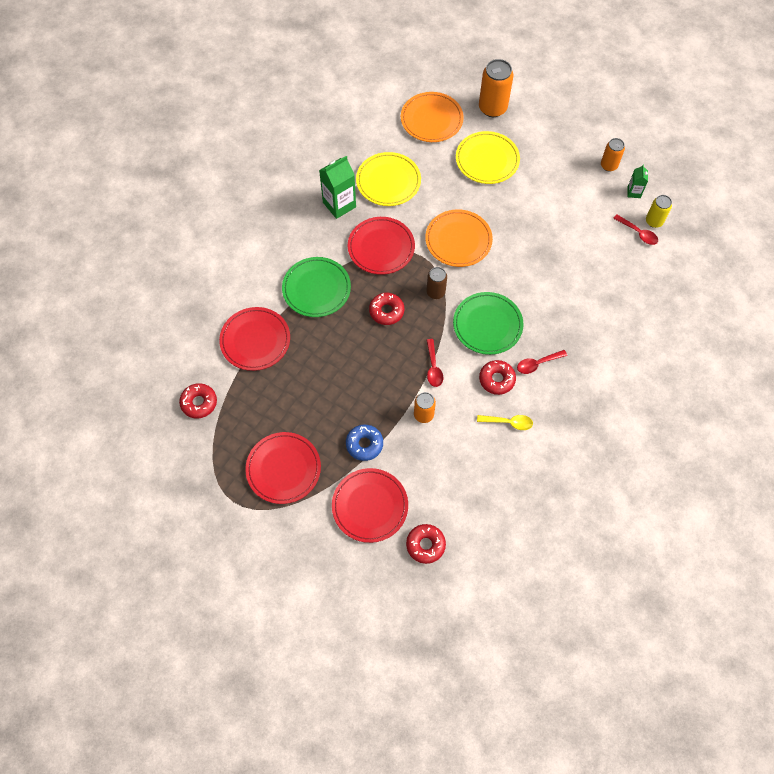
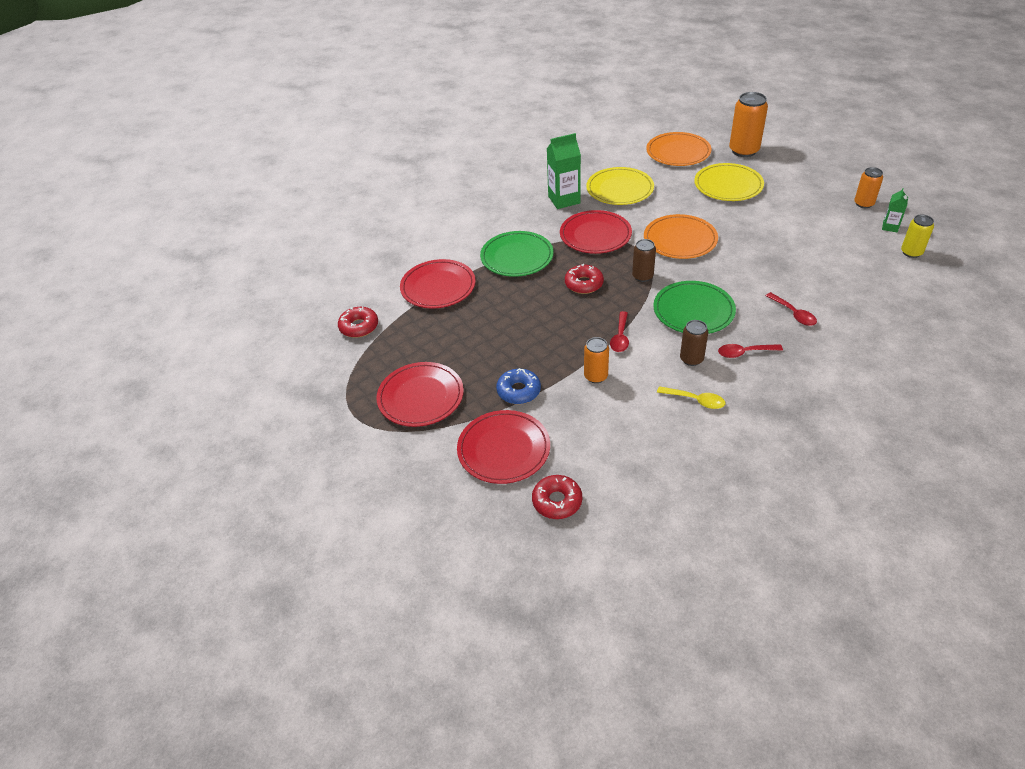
camera: 20 degrees right, 20 degrees down
red donut [479,360,516,395] -> brown can [680,320,708,366]
red spoon [613,215,658,245] -> red spoon moved to [766,292,817,326]

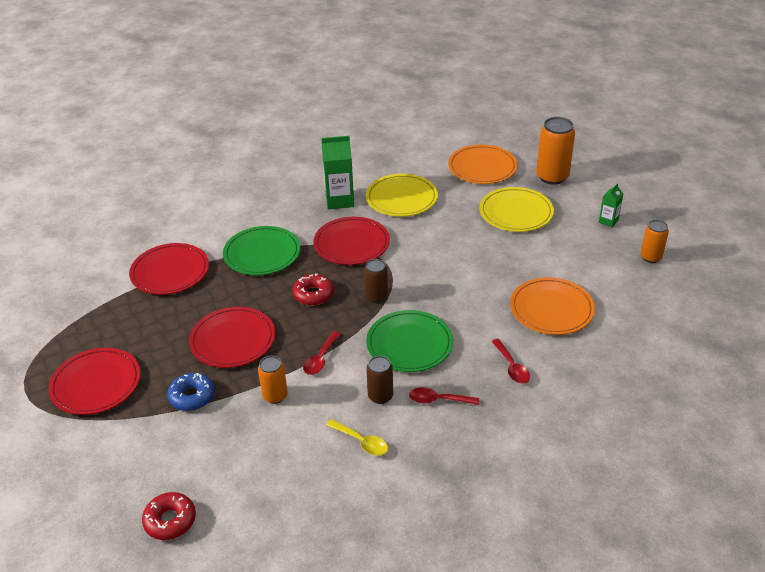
camera: 10 degrees right, 5 degrees down
red donut [338,307,378,338] -> none
red plate [457,410,550,484] -> red plate moved to [189,307,275,368]
orange plate [644,214,718,259] -> orange plate moved to [510,277,595,335]
green carton [882,188,908,232] -> green carton moved to [599,184,623,228]
yellow can [901,215,934,258] -> none

